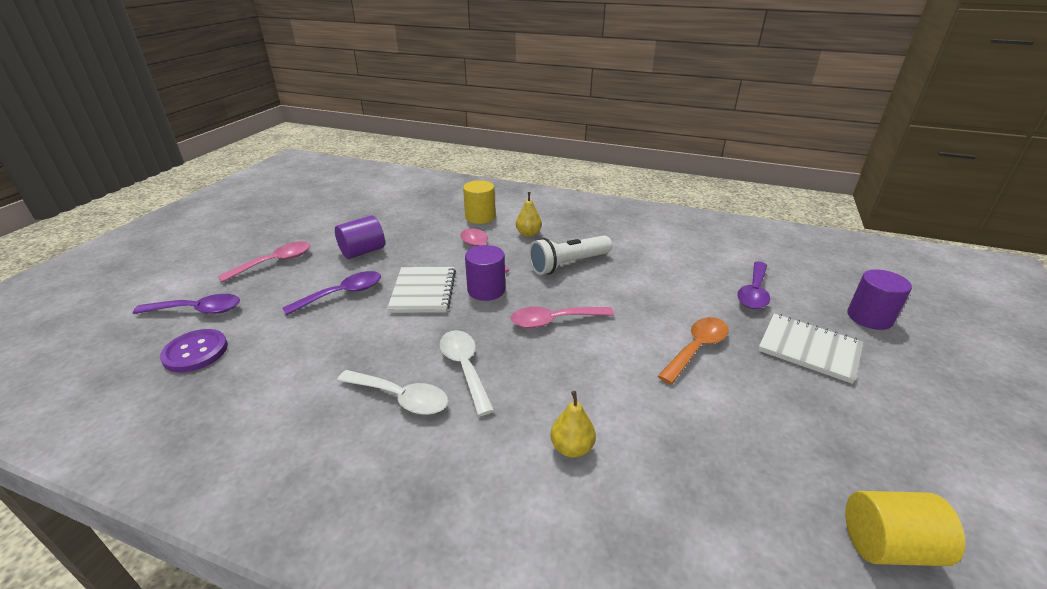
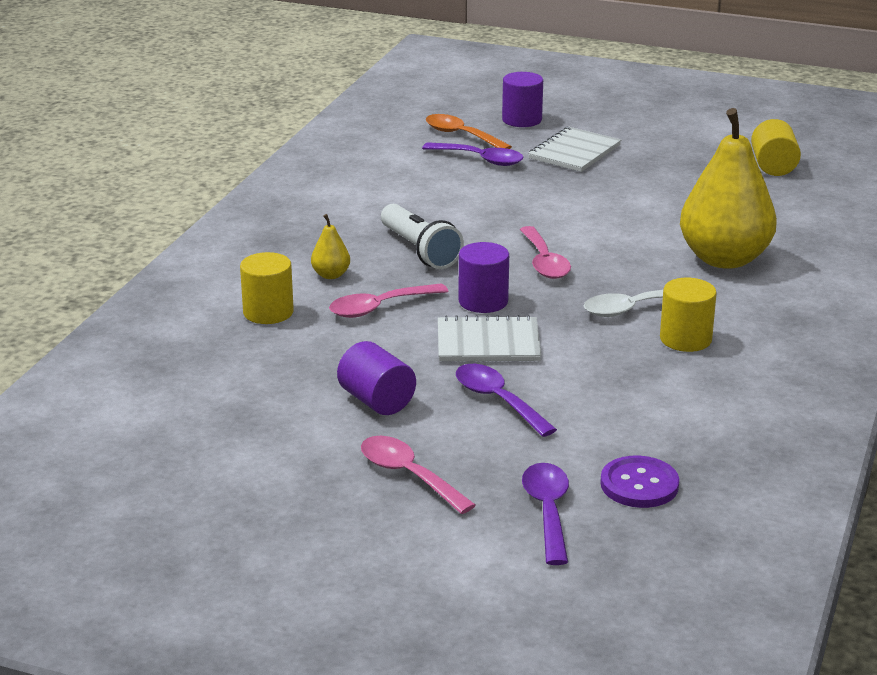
camera: 90 degrees left, 5 degrees down
white spoon [337,370,448,415] -> yellow cylinder [660,278,717,352]
yellow pear [551,391,596,458] -> yellow pear [680,108,777,269], size x2.45
orange spoon [658,317,729,384] -> orange spoon moved to [426,114,512,149]

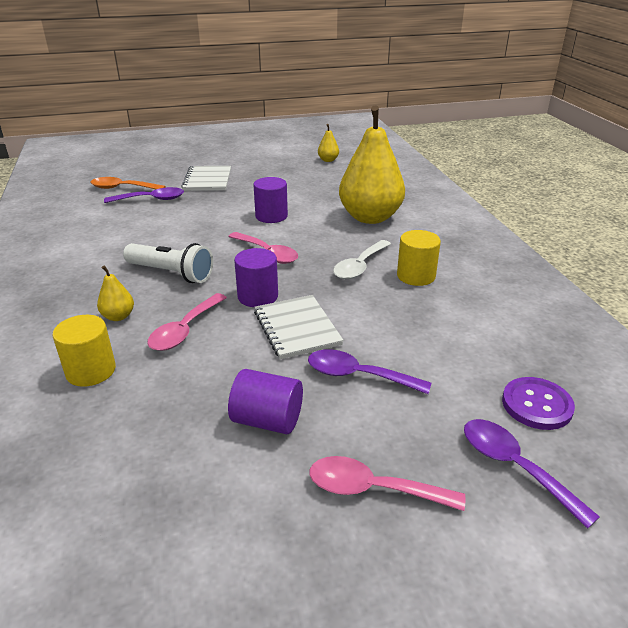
camera: 35 degrees left, 5 degrees up
white notebook [438,315,541,361] -> white notebook turned 75 degrees counterclockwise [254,295,344,359]
purple cylinder [502,72,543,127] -> purple cylinder moved to [253,177,288,223]
yellow cylinder [751,119,801,176] -> yellow pear [318,124,339,162]

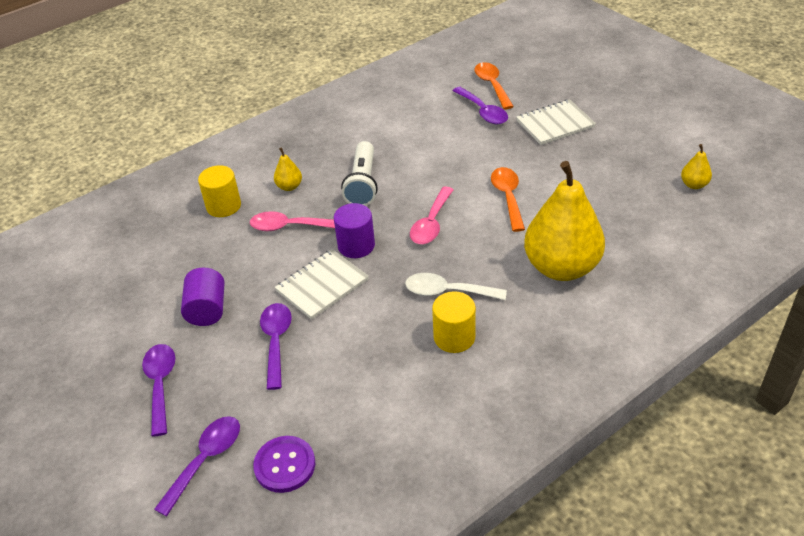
camera: 70 degrees right, 10 degrees up
purple cylinder [253,177,288,223] -> orange spoon [491,167,525,232]
pink spoon [310,456,465,511] -> purple spoon [142,344,175,436]

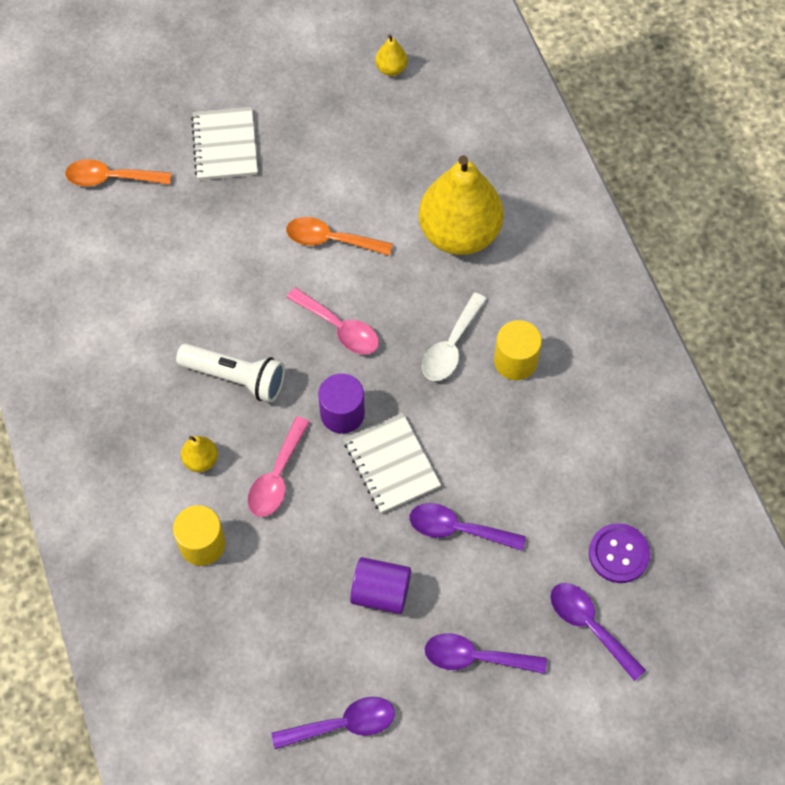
camera: 75 degrees left, 20 degrees up
purple spoon [453,87,508,124] -> purple spoon moved to [271,697,395,749]

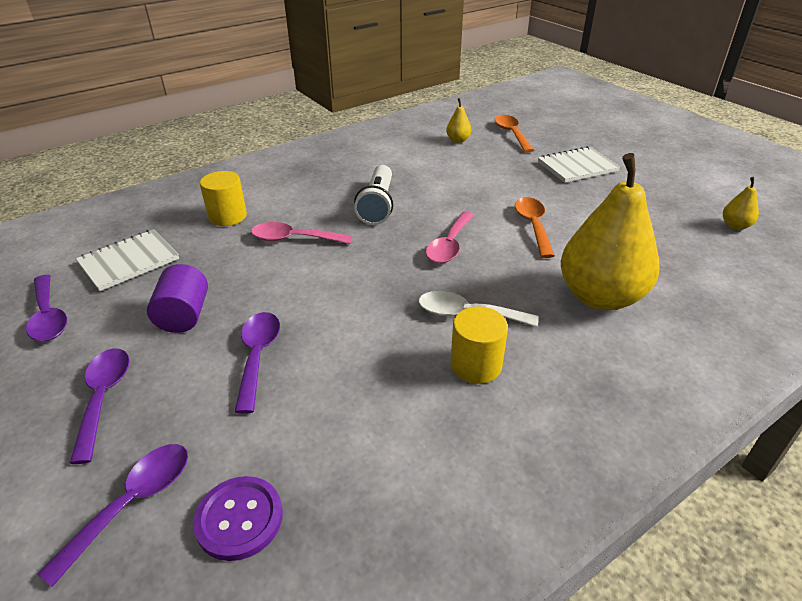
camera: 75 degrees right, 25 degrees down
yellow pear [181,436,218,472] -> yellow pear moved to [446,98,472,143]
purple cylinder [318,373,365,434] -> none
white notebook [344,413,441,514] -> white notebook moved to [76,229,179,291]

